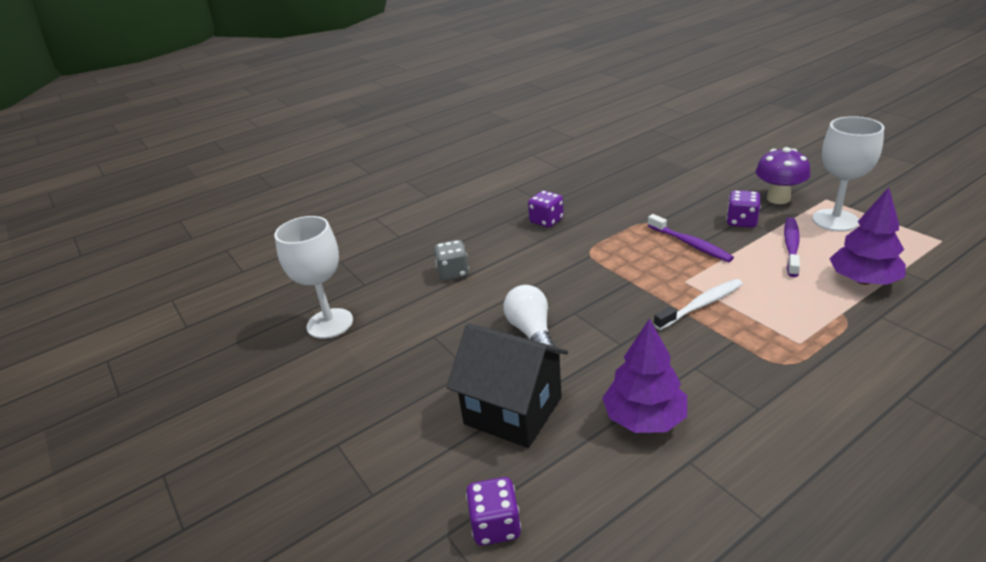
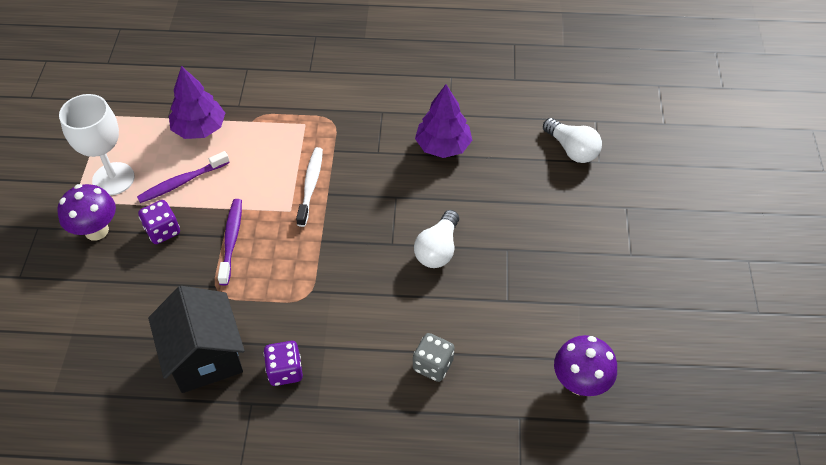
camera: 145 degrees left, 20 degrees up
white goblet [274,216,353,339] -> purple mushroom [554,335,617,396]
black house [446,323,568,448] -> black house moved to [148,286,245,393]
purple dice [466,477,521,546] -> white light bulb [543,118,602,163]
white toothbrush [654,279,743,330] -> white toothbrush turned 90 degrees clockwise [296,147,323,227]

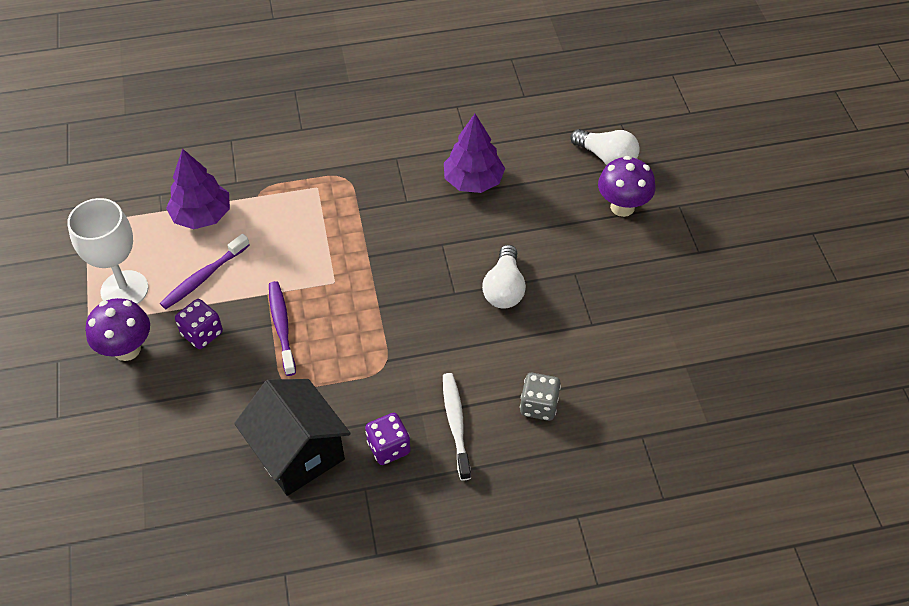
camera: 15 degrees left, 0 degrees up
white toothbrush [296,147,323,227] -> white toothbrush moved to [443,373,471,481]
purple mushroom [554,335,617,396] -> purple mushroom moved to [598,156,655,217]

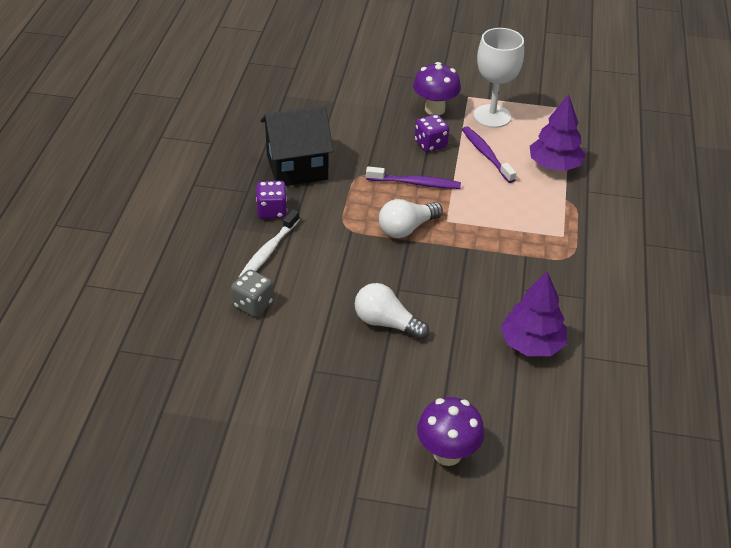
camera: 110 degrees right, 10 degrees down
white toothbrush [443,373,471,481] -> white toothbrush turned 105 degrees clockwise [239,209,300,277]
white light bulb [570,129,640,165] -> white light bulb moved to [379,199,443,238]

